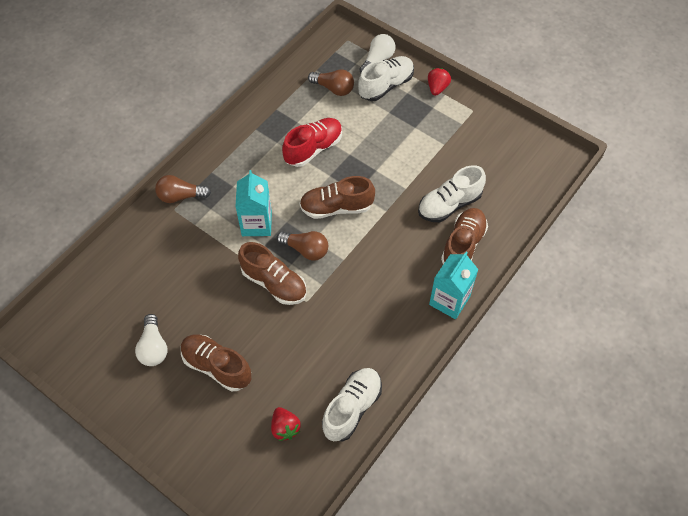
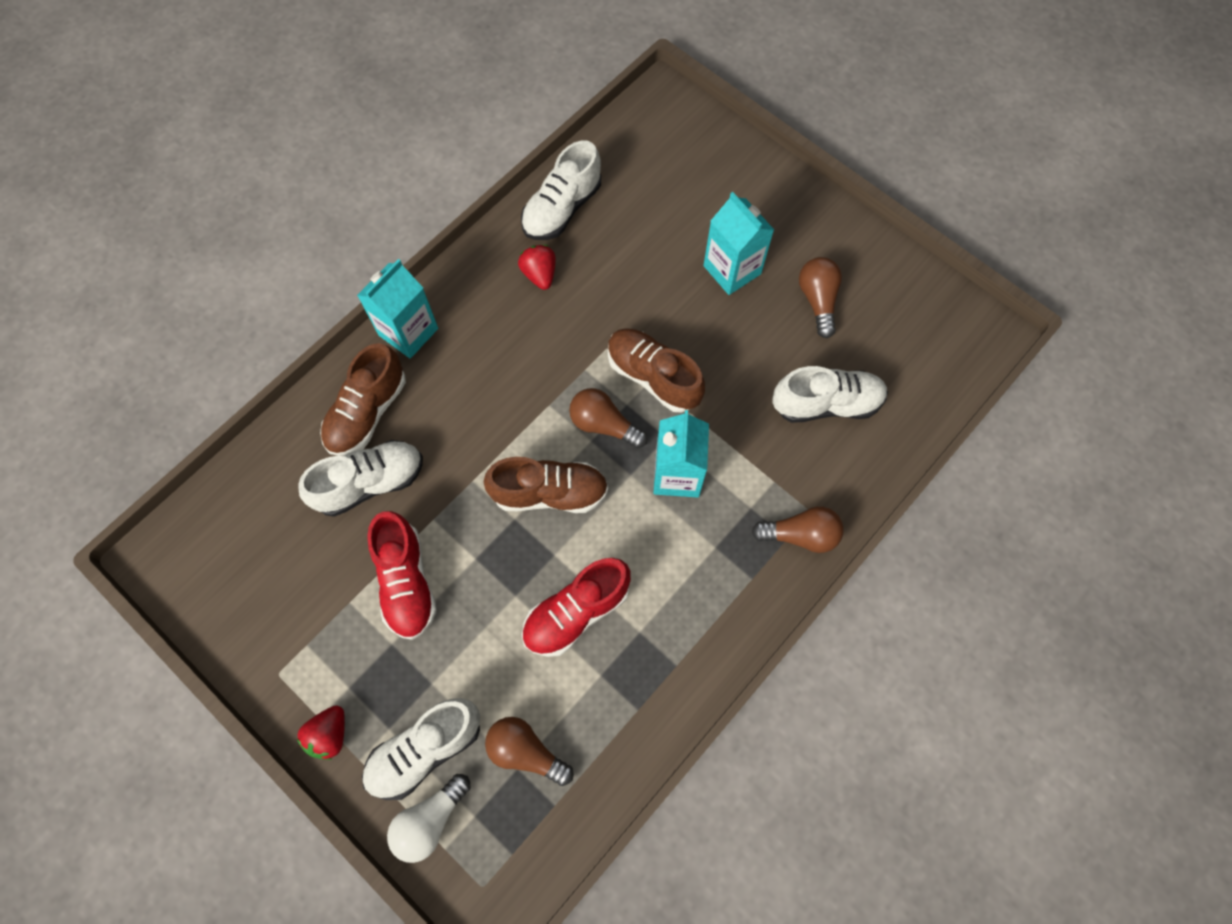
camera: 175 degrees left, 10 degrees up
white light bulb [135,314,167,366] -> brown light bulb [799,257,842,338]
brown shoe [181,335,251,392] -> turquoise carton [703,192,774,295]
red strawberry [271,407,301,441] -> red strawberry moved to [518,245,556,290]
none -> red shoe [367,511,437,640]
none -> white shoe [772,366,888,423]

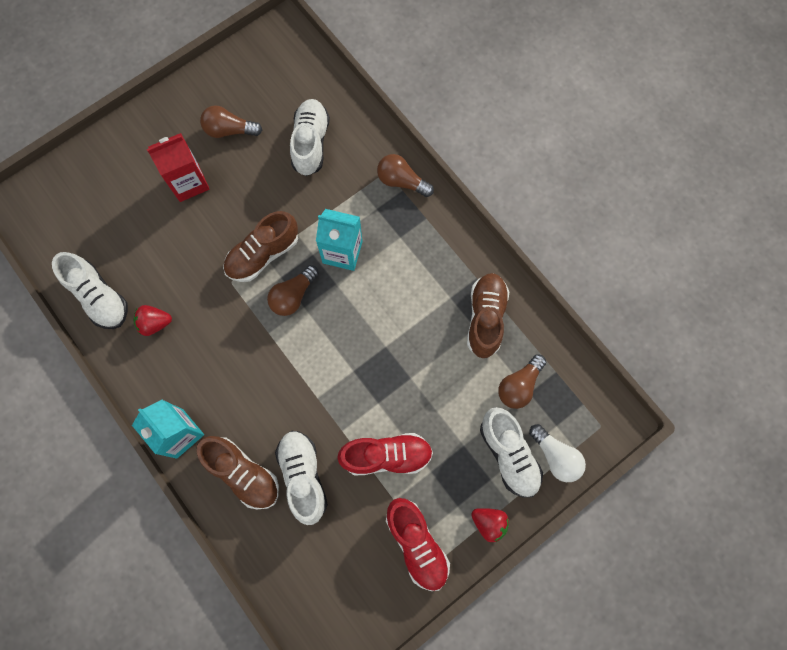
camera: 80 degrees left, 5 degrees up
brown shoe [484,457,608,513] -> brown shoe moved to [467,273,509,358]
red shoe [522,558,631,657] -> red shoe moved to [386,498,450,591]
turquoise carton [703,192,774,295] -> red carton [147,133,209,202]
brown light bulb [751,506,844,553] -> brown light bulb turned 75 degrees counterclockwise [377,154,434,197]

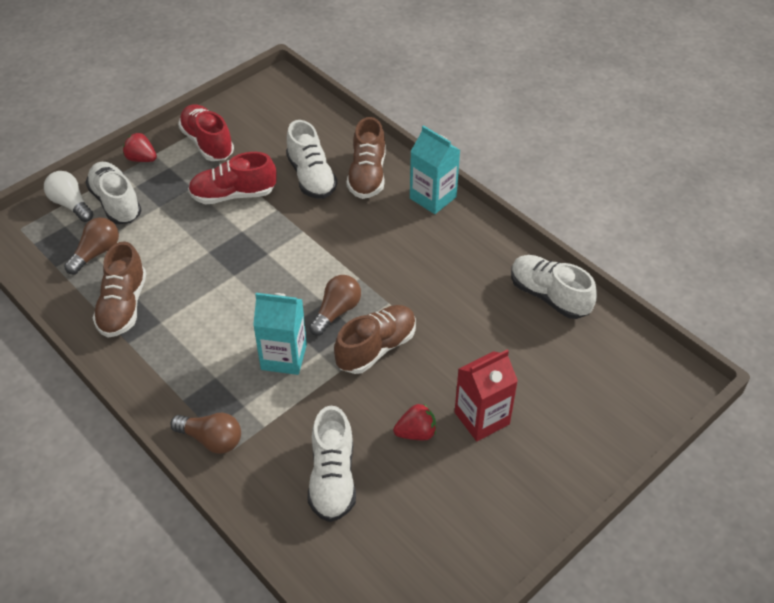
camera: 175 degrees right, 25 degrees down
red strawberry [133,305,172,336] -> red strawberry moved to [393,404,436,440]
brown shoe [197,436,279,509] -> brown shoe turned 120 degrees counterclockwise [347,117,385,199]
brown light bulb [200,105,262,138] -> none

